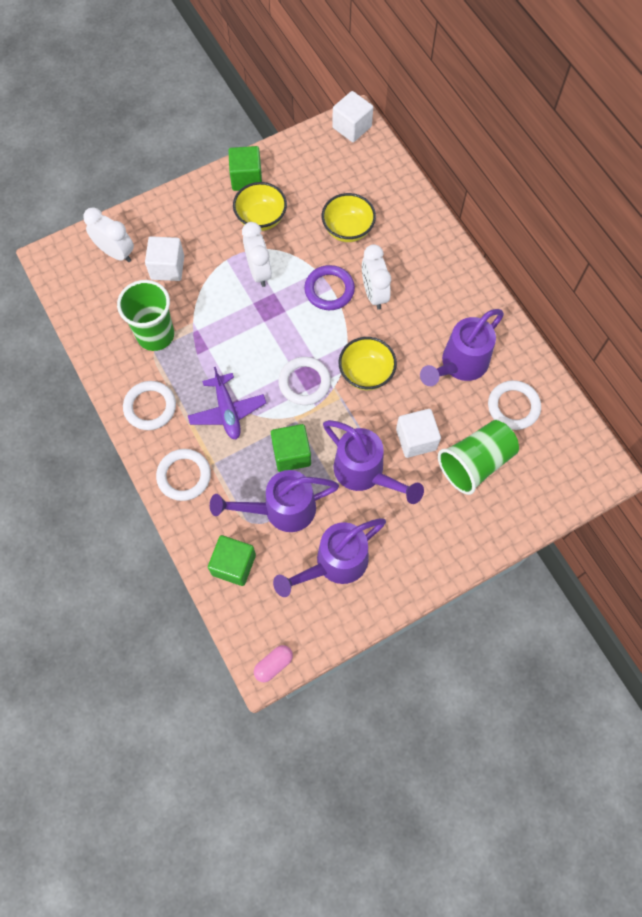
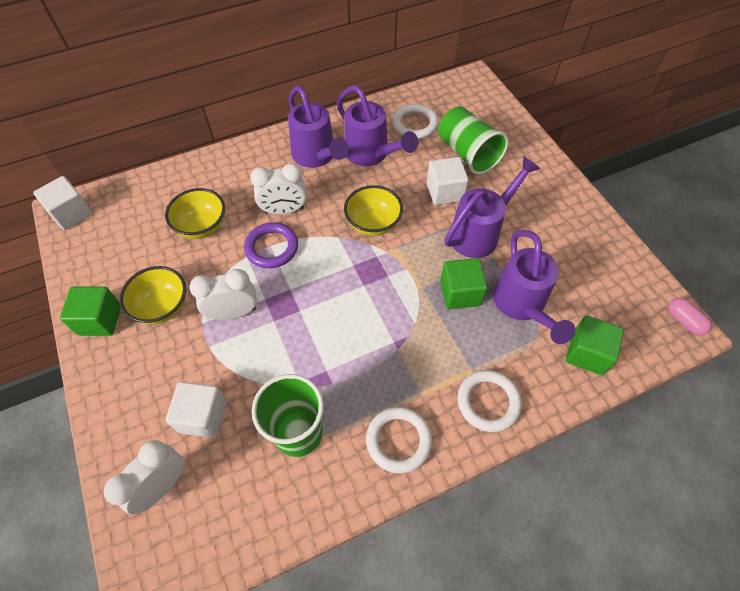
camera: 85 degrees left, 10 degrees down
purple plane [188,367,266,439] -> none
purple watering can [273,518,386,597] -> purple watering can moved to [288,86,349,168]
white ring [278,357,331,405] -> none

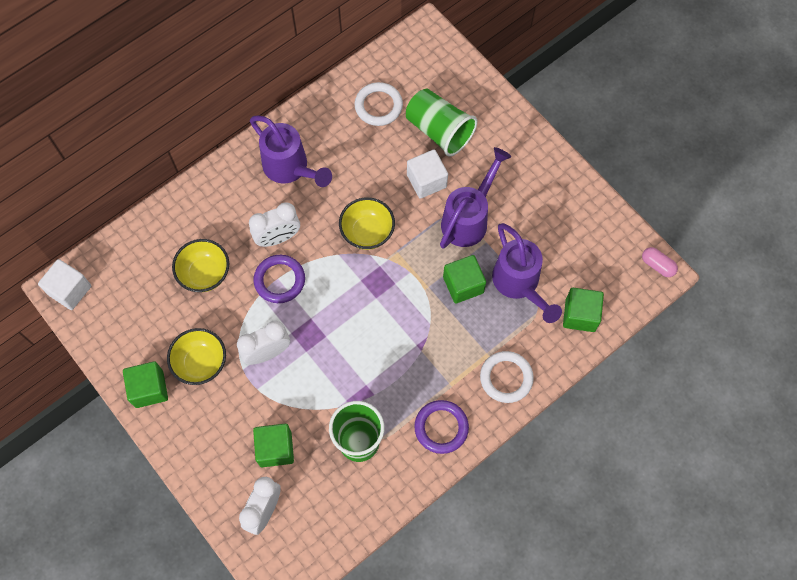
camera: 15 degrees left, 10 degrees up
white cube [165,382,227,438] -> green cube [253,424,294,467]
purple watering can [337,86,418,166] -> none
white ring [366,407,432,473] -> purple ring [414,400,469,454]

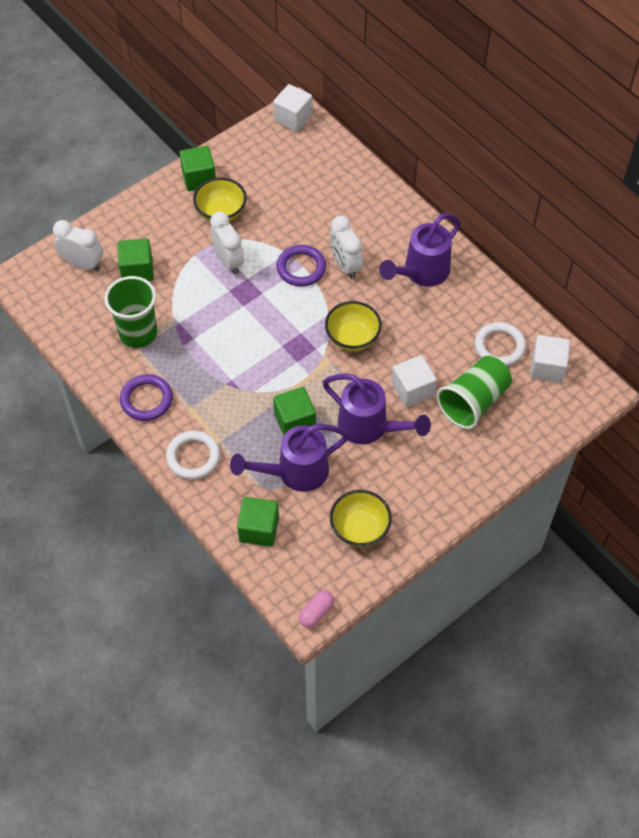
camera: 90 degrees right, 10 degrees down
yellow bowl [172,239,229,292] -> yellow bowl moved to [330,490,392,547]
none -> white cube [530,335,570,383]

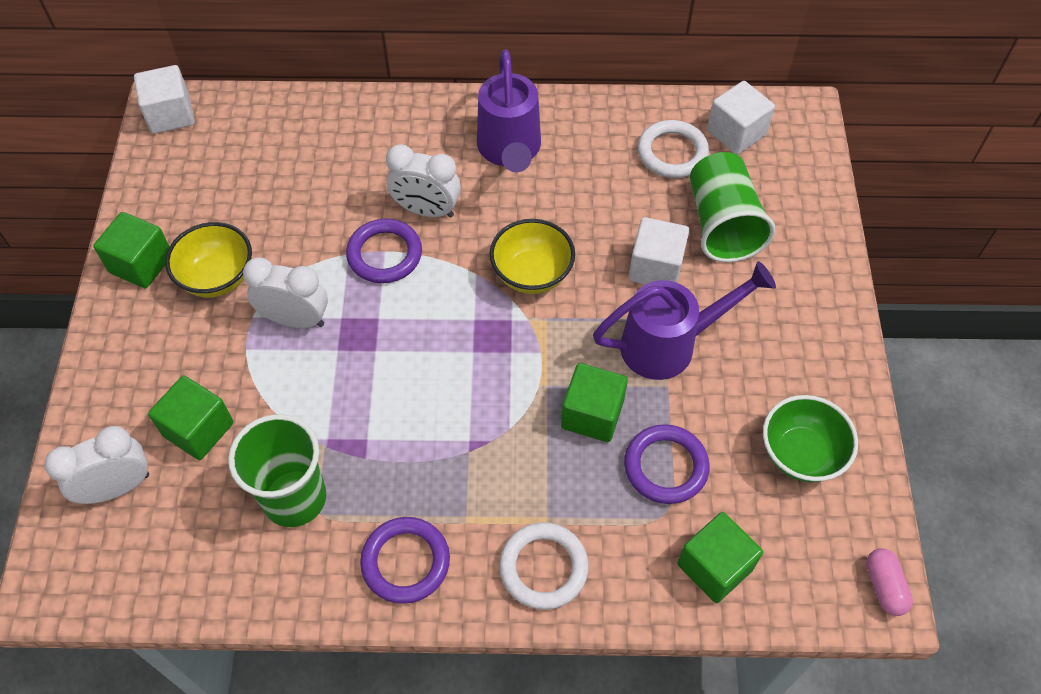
camera: 50 degrees left, 0 degrees up
purple watering can [230,424,349,492] -> purple ring [624,424,710,504]
yellow bowl [330,490,392,547] -> green bowl [763,395,858,482]

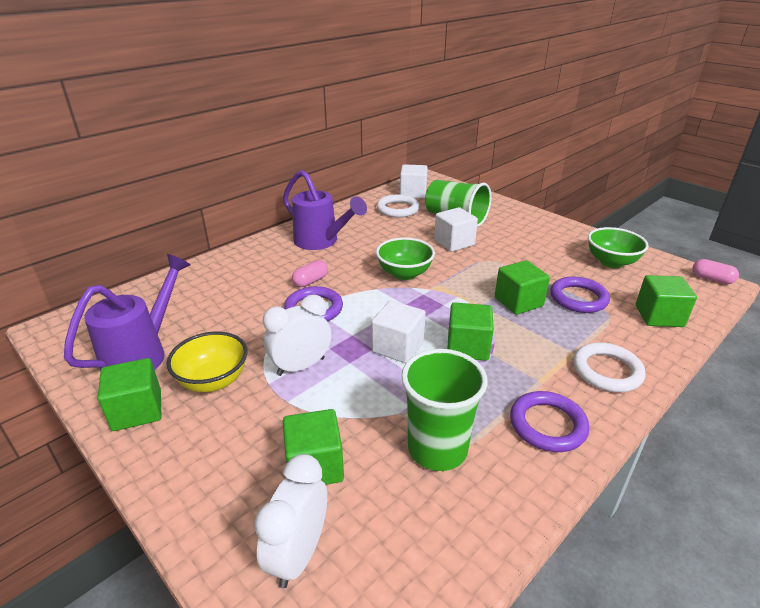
camera: 45 degrees left, 25 degrees down
white cube [134,65,195,134] -> white cube moved to [371,300,426,363]
white clock [386,144,461,218] -> pink capsule [292,260,328,287]
yellow bowl [490,219,575,294] -> green bowl [376,237,435,280]
purple watering can [593,261,776,380] -> purple watering can moved to [64,254,191,371]
none -> green cube [448,302,494,361]

